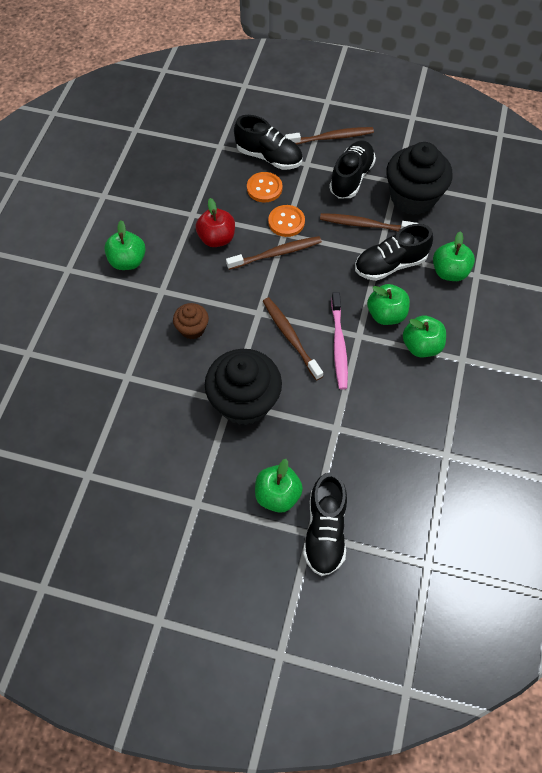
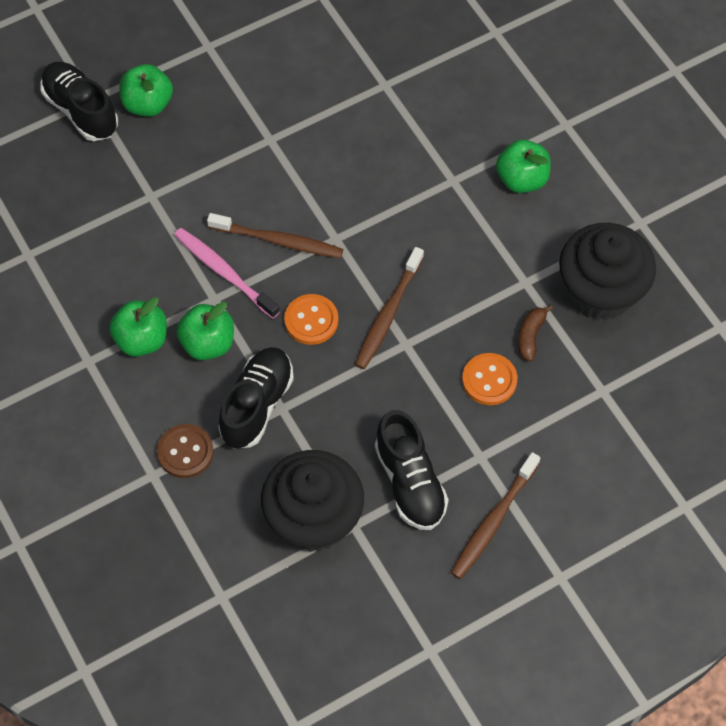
camera: 135 degrees right, 0 degrees up
brown cupcake [173,303,209,339] -> none
red apple [196,198,235,247] -> none
black cupcake [205,349,282,425] -> black cupcake moved to [559,223,656,320]
black shoe [234,115,303,170] -> none
orange button [268,205,305,237] -> orange button moved to [284,294,338,345]
brown toothbrush [320,213,418,232] -> none
green apple [433,231,475,281] -> brown button [157,424,214,478]
none -> brown banana [518,305,553,362]

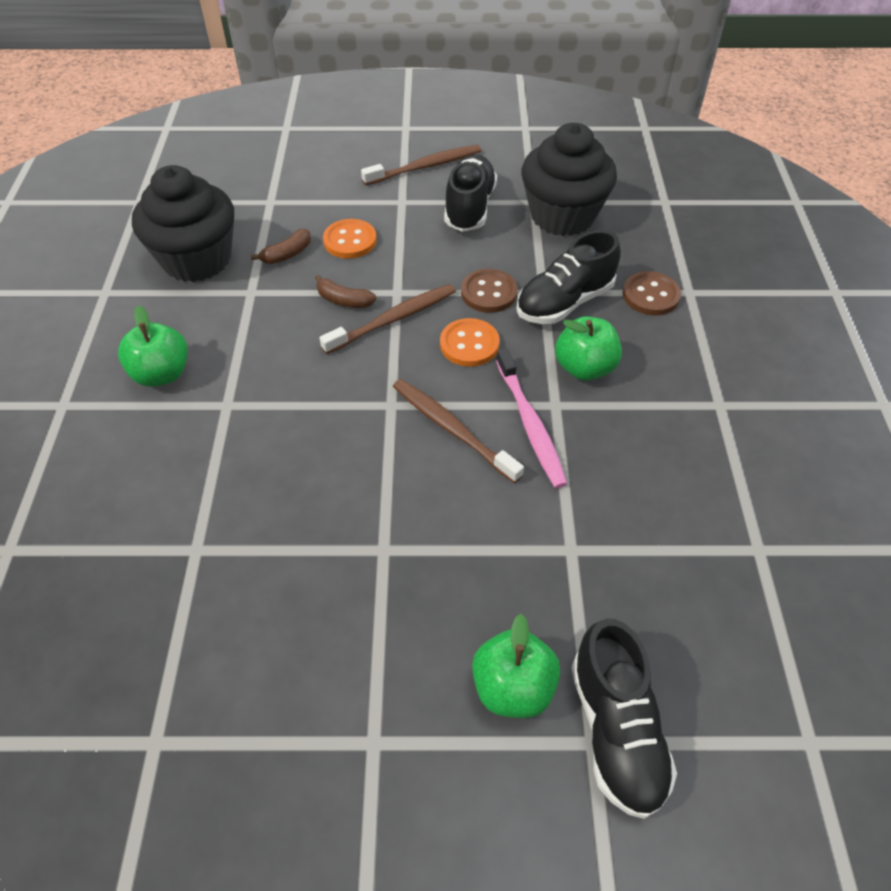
camera: 150 degrees left, 10 degrees down
green apple [109,297,167,357] -> none
none -> brown banana [315,275,376,308]
none -> brown button [461,269,518,313]

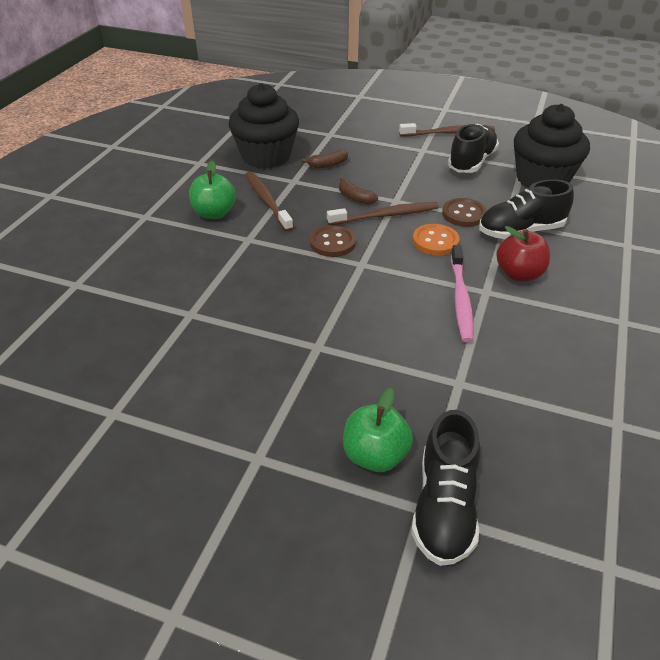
camera: 20 degrees right, 10 degrees down
orange button [323,219,377,259] -> none
brown toothbrush [393,379,524,483] -> brown toothbrush moved to [245,171,293,232]
green apple [555,316,622,381] -> red apple [496,226,550,281]
brown button [623,271,681,316] -> brown button moved to [310,225,356,257]

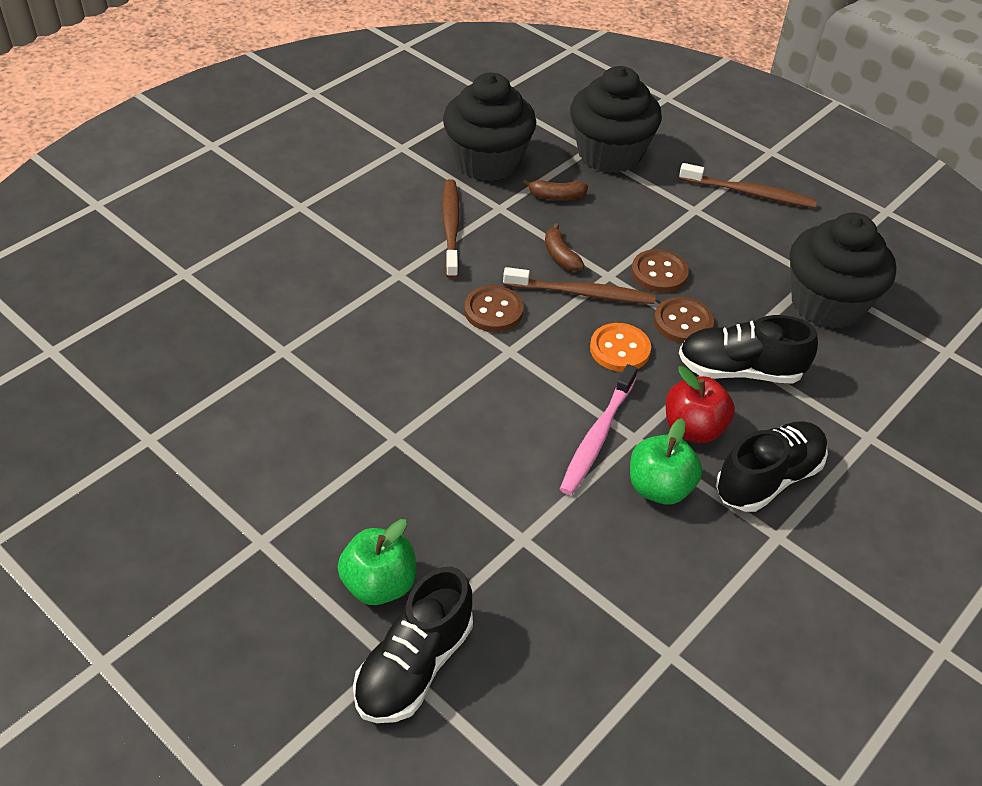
camera: 20 degrees right, 5 degrees up
green apple [189,161,236,219] -> green apple moved to [630,418,702,505]
black shoe [448,124,499,173] -> black shoe moved to [716,421,828,512]
none -> black cupcake [570,66,662,173]
none -> brown button [631,249,689,293]

